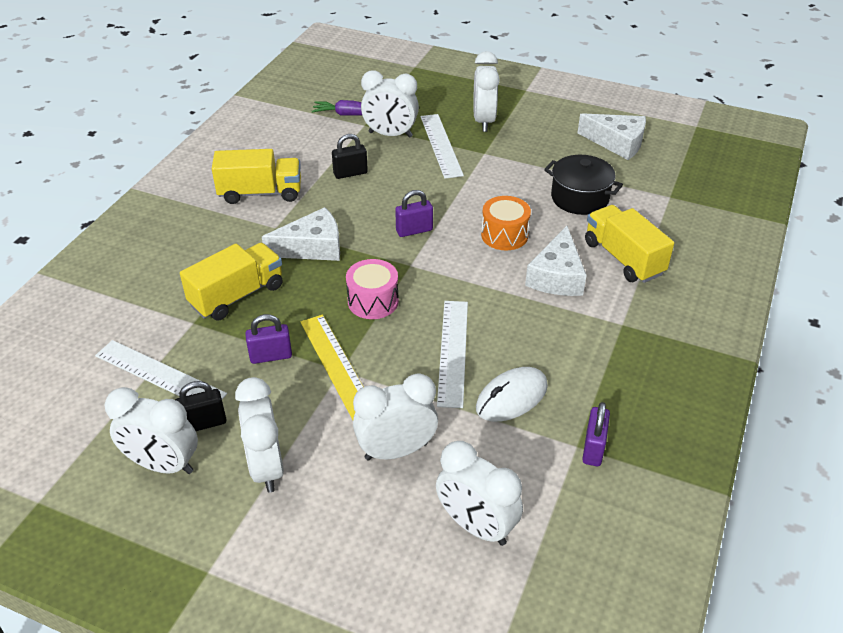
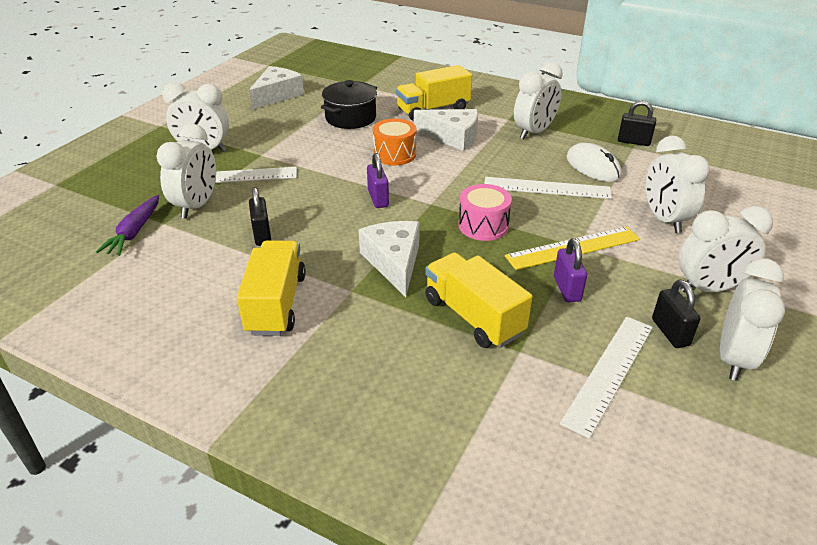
camera: 85 degrees left, 5 degrees down
white clock [436,441,523,546] -> white clock moved to [514,62,563,139]
purple padlock [582,402,610,466] -> black padlock [618,101,656,146]

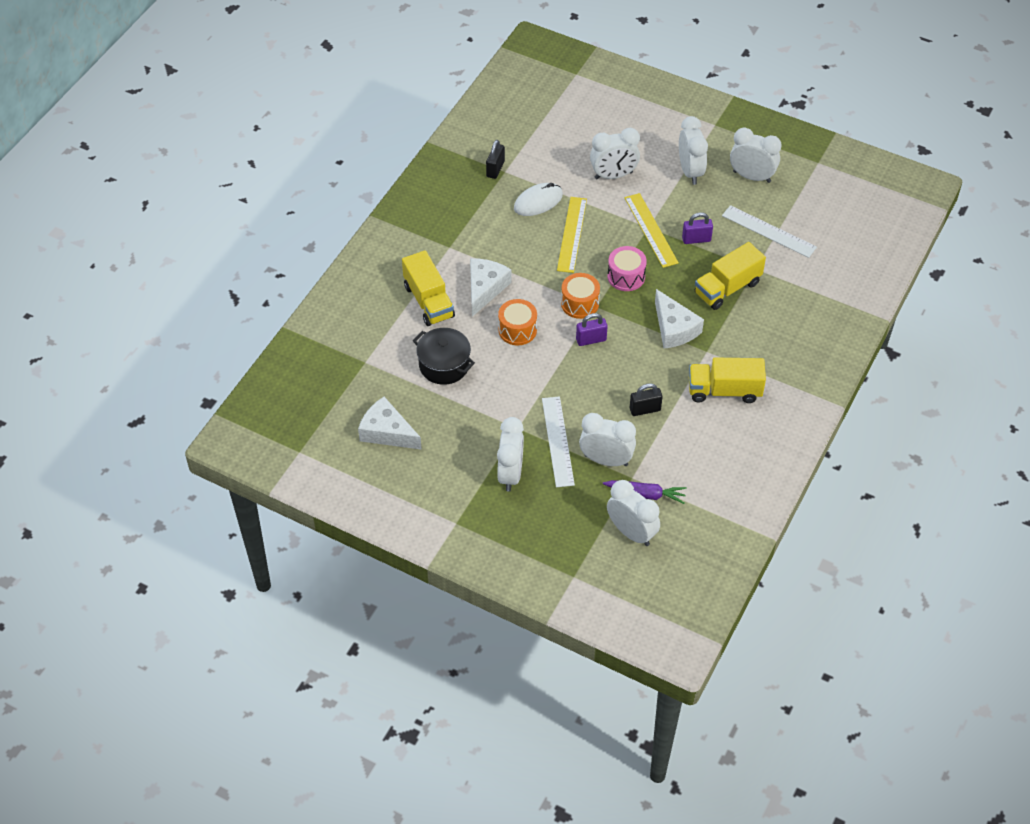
camera: 90 degrees left, 15 degrees up
white cheese [359,221,420,297] -> white cheese turned 105 degrees counterclockwise [655,289,704,349]
white ruler [484,177,612,199] -> yellow ruler [557,197,587,273]
white clock [514,62,563,139] -> white clock moved to [607,480,660,546]
black padlock [652,280,700,348] -> none
none -> orange drum [561,273,600,319]

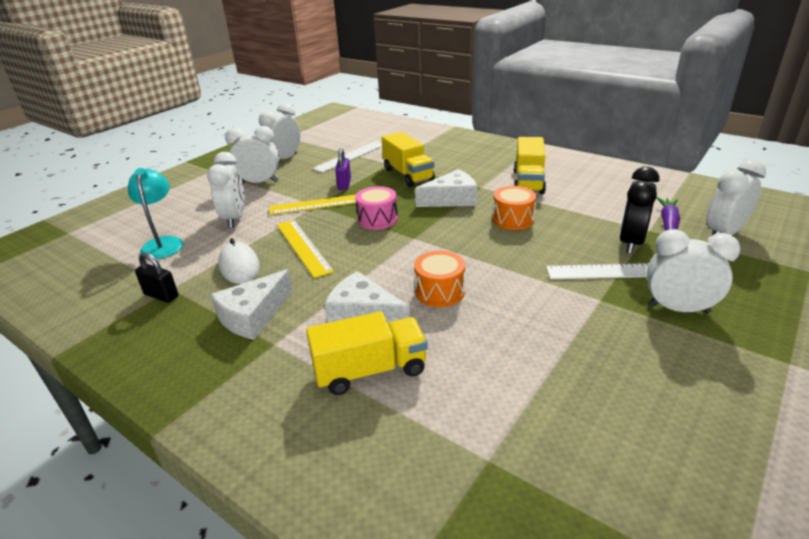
camera: 80 degrees left, 20 degrees down
white cheese [358,397,421,450] -> white cheese moved to [210,269,293,340]
black pot [413,328,475,385] -> none
yellow ruler [557,197,587,273] -> yellow ruler turned 45 degrees clockwise [277,220,334,278]
orange drum [561,273,600,319] -> orange drum moved to [493,186,537,230]
purple padlock [576,313,608,346] -> none
white clock [579,413,636,466] -> black clock [619,166,659,254]
black padlock [630,383,663,416] -> none
none -> turquoise lamp [128,168,183,259]

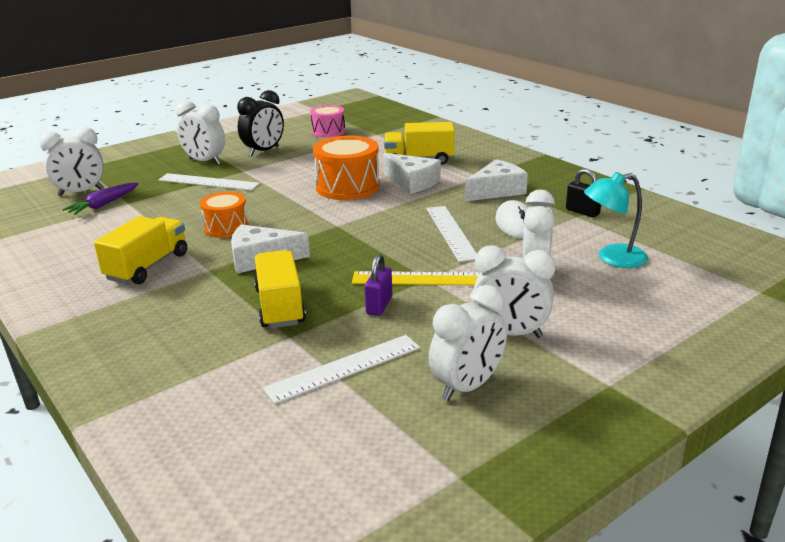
camera: 165 degrees left, 5 degrees down
turquoise lamp [128,168,183,259] -> turquoise lamp turned 75 degrees clockwise [584,172,648,268]
yellow ruler [277,220,334,278] -> white ruler [426,206,477,262]
pink drum [355,186,398,230] -> pink drum moved to [310,105,345,138]
orange drum [414,251,465,307] -> orange drum [313,136,380,200], size x1.60
black clock [619,166,659,254] -> black clock moved to [237,90,284,156]

